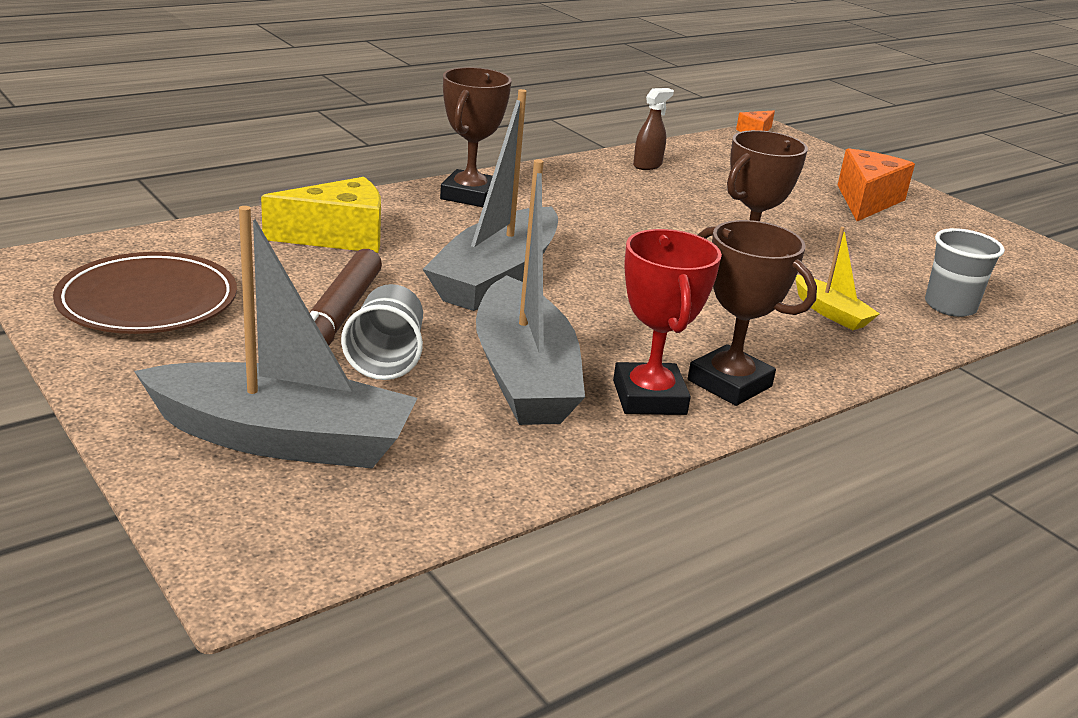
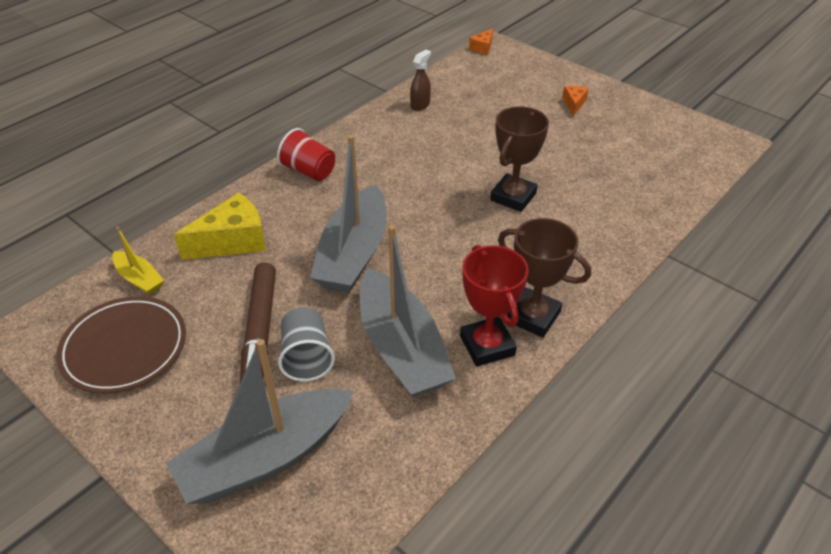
camera: 10 degrees left, 15 degrees up
grey boat [134,206,418,469] -> grey boat turned 150 degrees clockwise [166,339,354,504]
brown trophy [440,67,511,207] -> red cup [277,128,335,181]
yellow boat [795,227,880,330] -> yellow boat moved to [112,227,164,295]
orange cheese [838,148,915,221] -> orange cheese [562,86,589,116], size x0.51
grey cup [925,228,1005,317] -> none

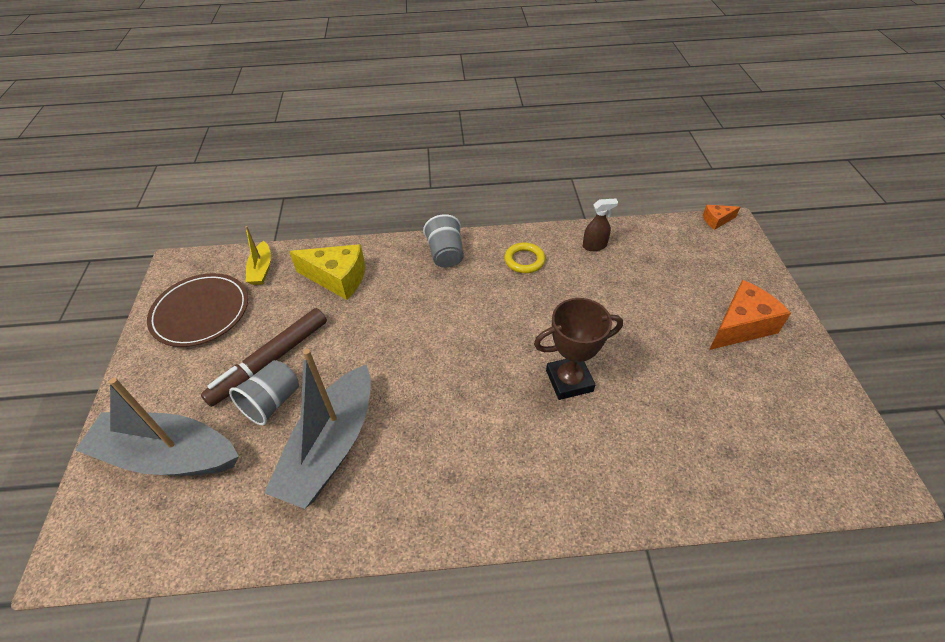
camera: 45 degrees right, 5 degrees up
red cup [277,128,335,181] -> grey cup [423,214,464,268]
grey boat [310,135,387,293] -> none
red trophy [460,245,529,367] -> none
brown trophy [498,218,591,338] -> none
orange cheese [562,86,589,116] -> orange cheese [709,280,791,350], size x1.97
none -> yellow ring [504,243,546,273]

